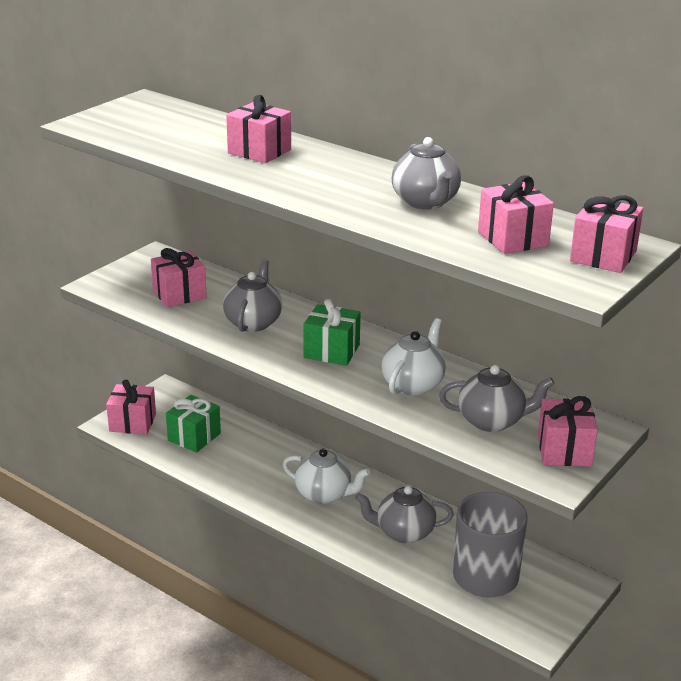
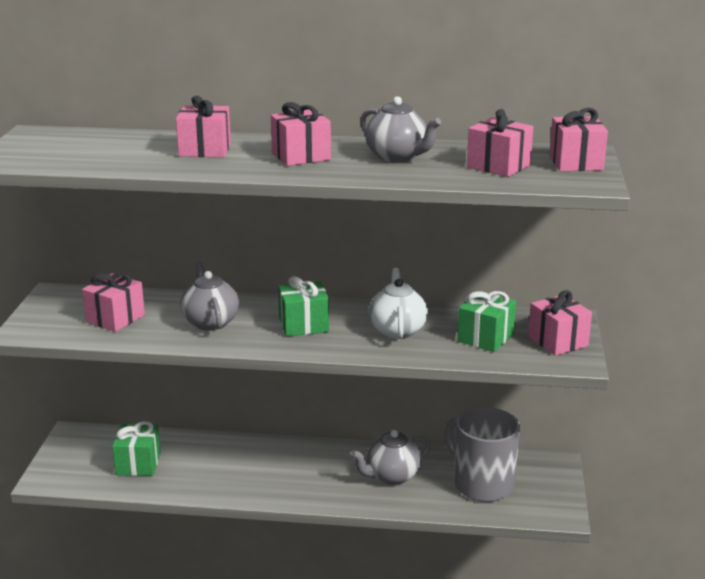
camera: 30 degrees left, 5 degrees down
pink gift [106,379,156,435] -> pink gift moved to [271,102,331,166]
white teapot [283,449,370,504] -> none
grey teapot [439,365,555,432] -> green gift [457,291,516,352]

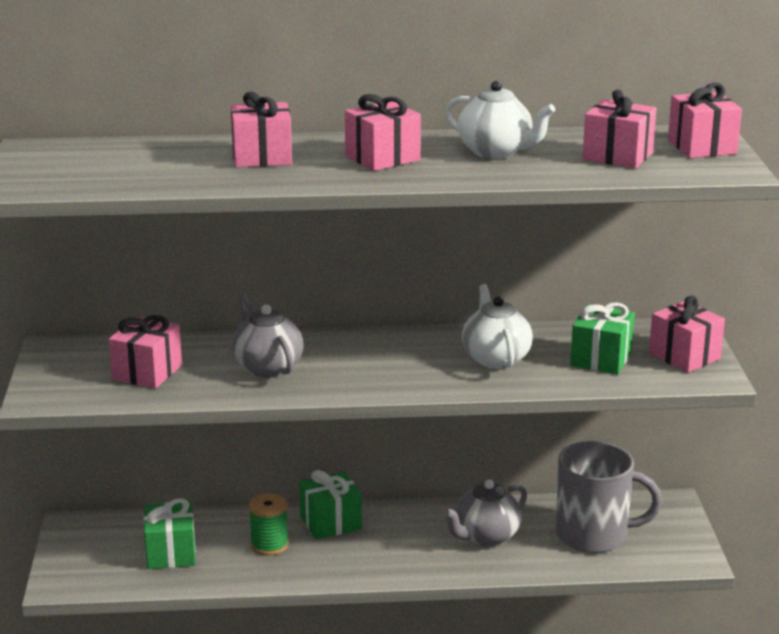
camera: 10 degrees left, 0 degrees up
green gift [278,276,329,336] -> green gift moved to [299,470,362,540]
grey teapot [360,96,441,162] -> white teapot [445,81,555,159]
grey mug [444,407,520,502] -> grey mug turned 150 degrees clockwise [556,441,662,553]
none -> green spool [249,494,289,555]

